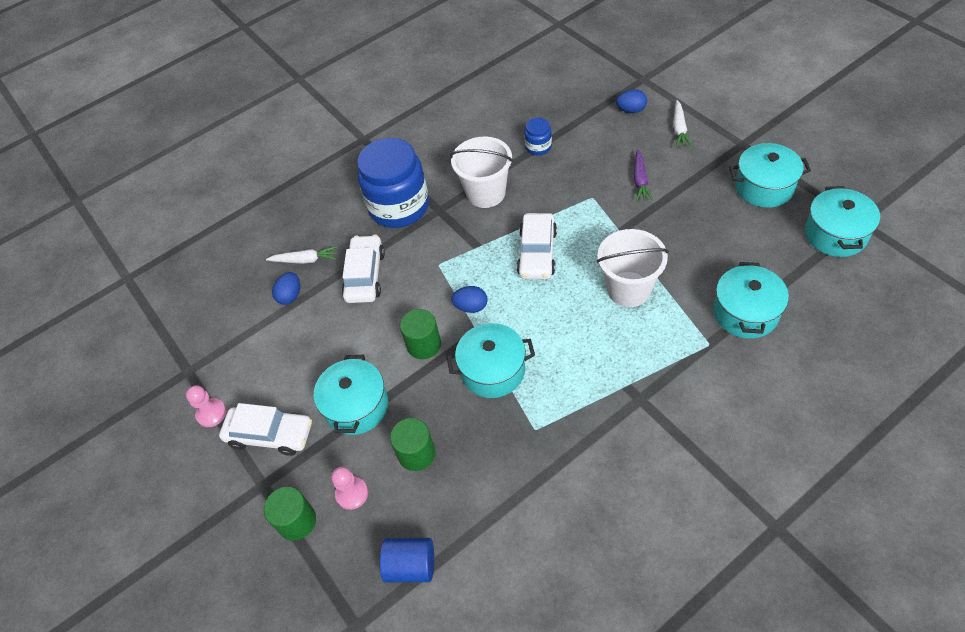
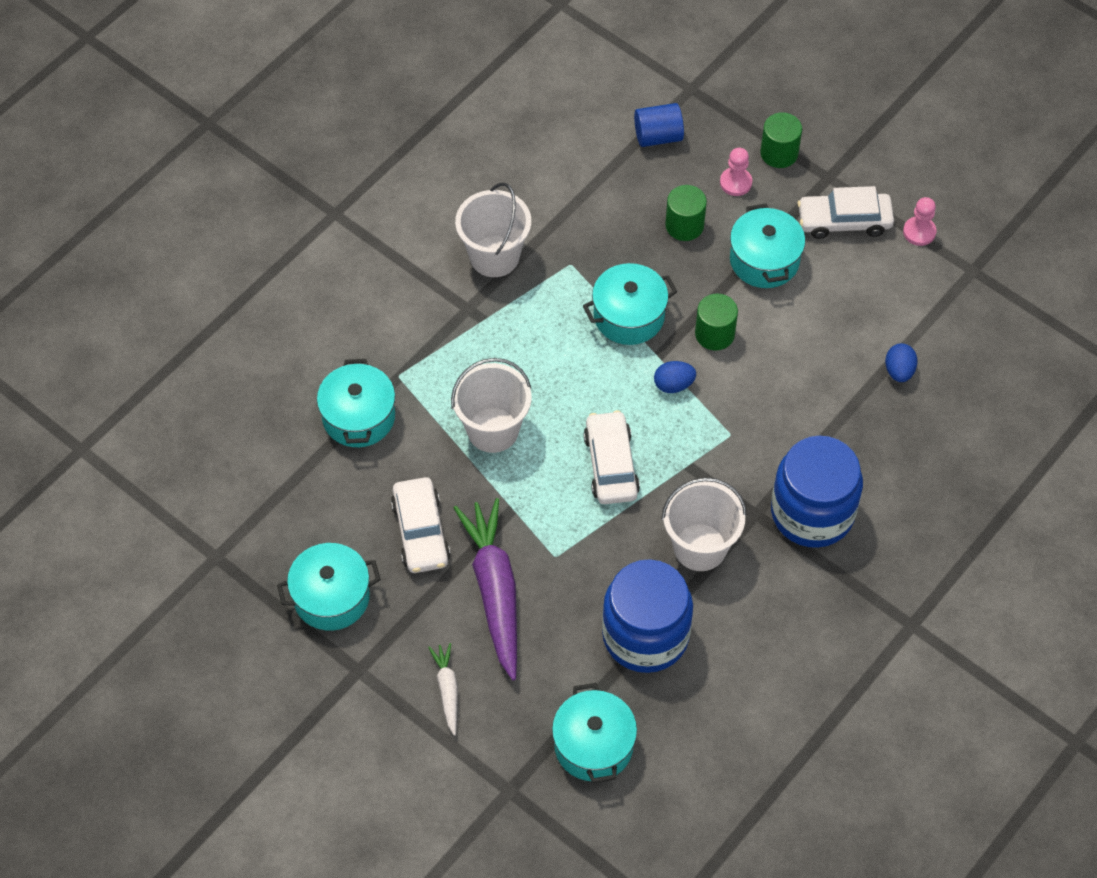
camera: 160 degrees right, 5 degrees up
white carrot [266,246,337,264] -> none
white car [342,235,385,303] -> white car moved to [391,477,450,573]
blue jar [524,118,552,155] -> blue jar [602,559,693,673], size x2.28
blue egg [616,89,647,113] -> none
purple carrot [633,149,653,202] -> purple carrot [454,498,517,680], size x2.06
turquoise pot [805,186,880,257] -> turquoise pot moved to [552,683,637,783]
none -> white bucket [455,183,531,277]

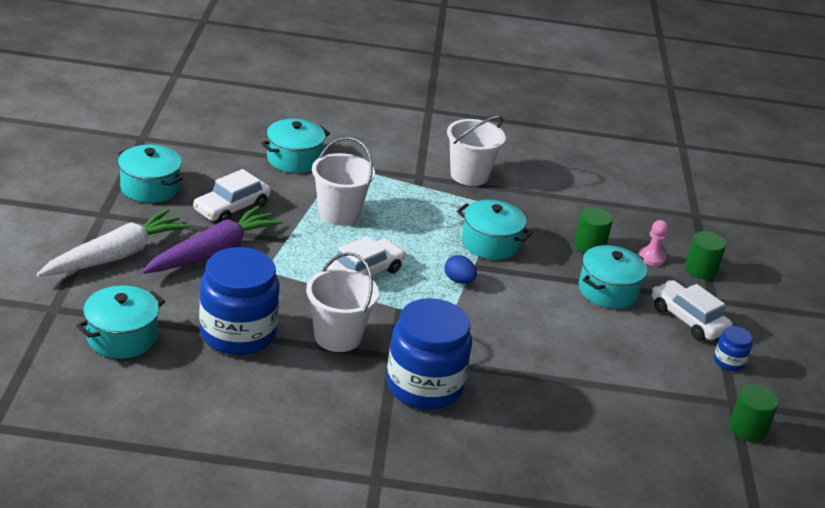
camera: 50 degrees right, 25 degrees down
white carrot [428,643,458,736] -> white carrot [37,209,190,277], size x2.06
blue cylinder [634,103,684,147] -> none
green cylinder [695,294,738,350] -> green cylinder moved to [729,384,779,442]
blue egg [885,343,917,382] -> none
pink pawn [903,197,936,246] -> blue jar [714,326,752,371]

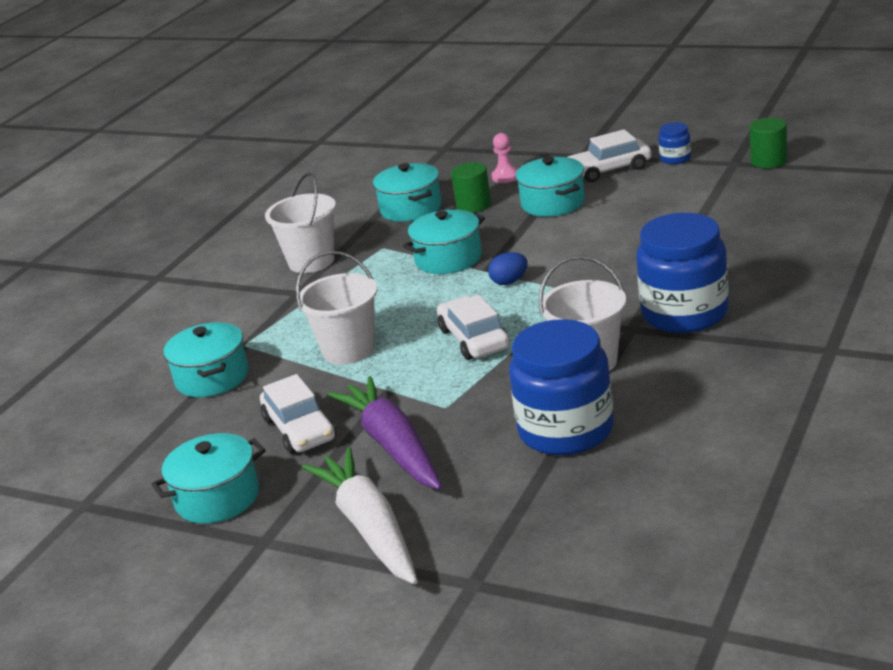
camera: 60 degrees left, 5 degrees down
turquoise pot [76,286,165,359] -> turquoise pot moved to [373,163,442,222]
green cylinder [685,231,726,279] -> none

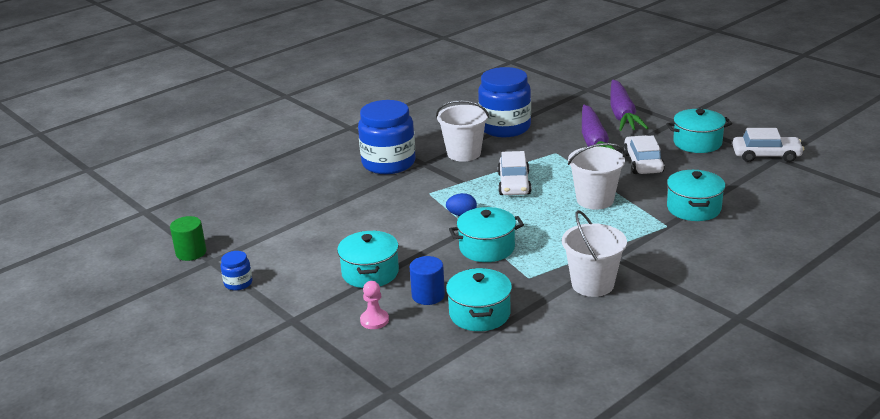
camera: 160 degrees left, 0 degrees up
white carrot [302,447,418,584] -> purple carrot [610,80,648,131]
green cylinder [451,162,491,213] -> blue cylinder [410,256,445,305]
white car [568,129,652,182] -> white car moved to [732,128,804,162]

